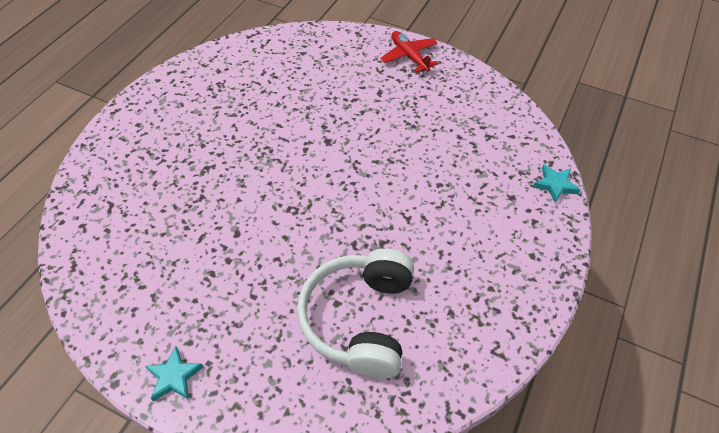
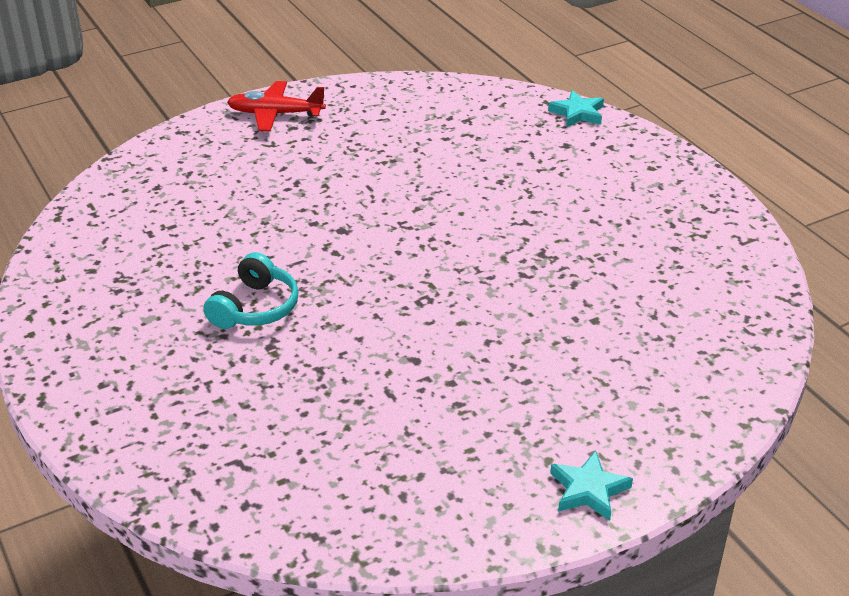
camera: 55 degrees left, 15 degrees down
white headphones [297,248,414,378] -> none
none -> turquoise headphones [204,252,299,329]

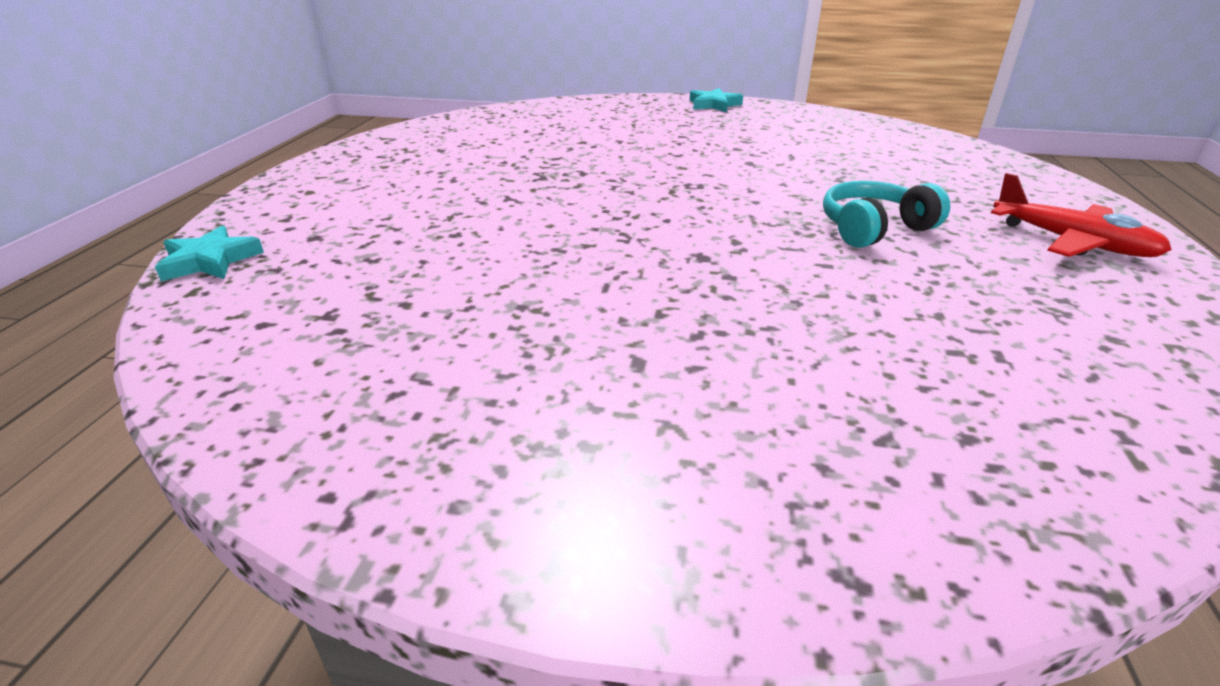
camera: 140 degrees left, 5 degrees down
red plane [227,81,326,131] -> red plane moved to [991,173,1172,257]

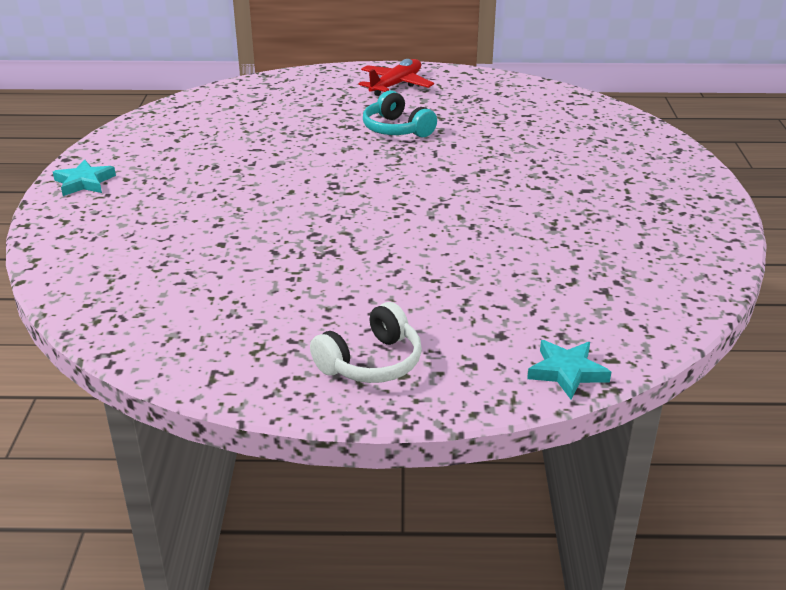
camera: 100 degrees left, 0 degrees up
none -> white headphones [310,302,422,383]

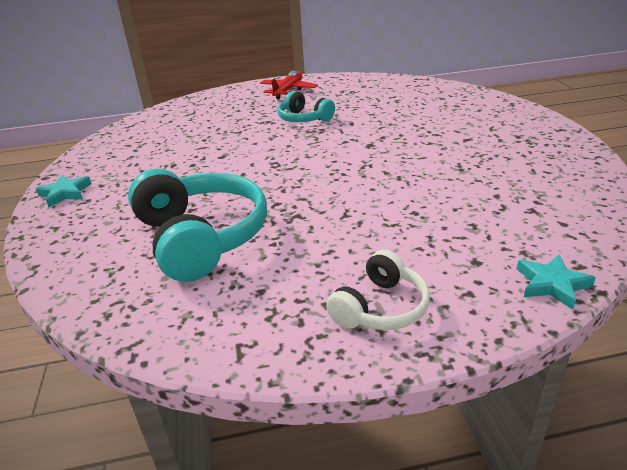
camera: 10 degrees left, 0 degrees up
none -> turquoise headphones [128,169,267,282]

